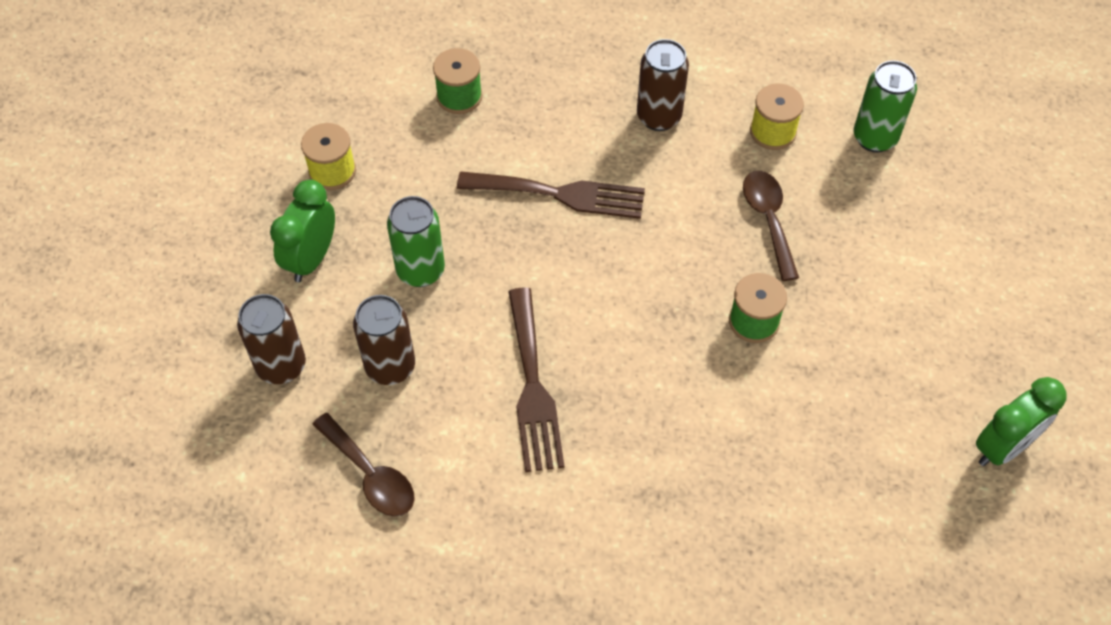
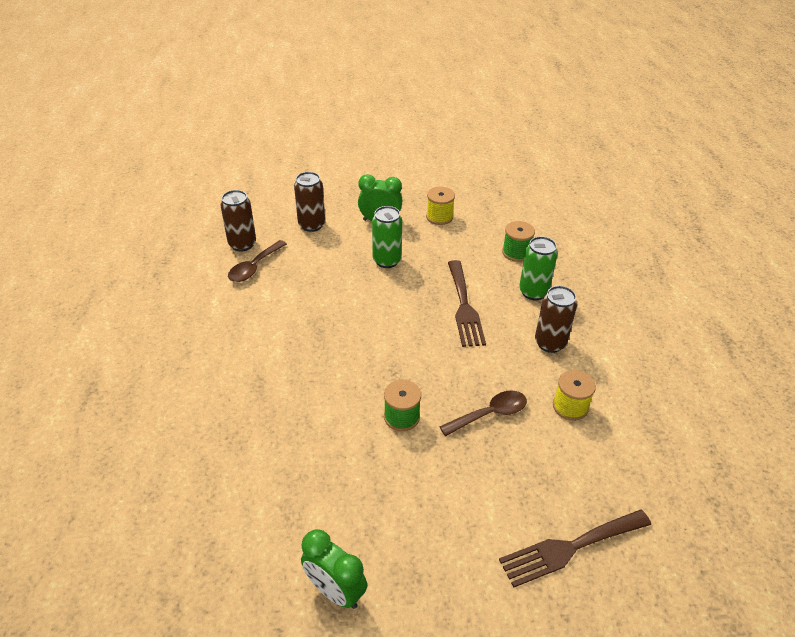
camera: 75 degrees right, 15 degrees down
brown can [353,295,415,385] -> brown can moved to [220,190,256,251]
brown fork [508,288,564,472] -> brown fork moved to [499,509,651,587]
green can [854,60,917,152] -> green can moved to [519,236,558,300]

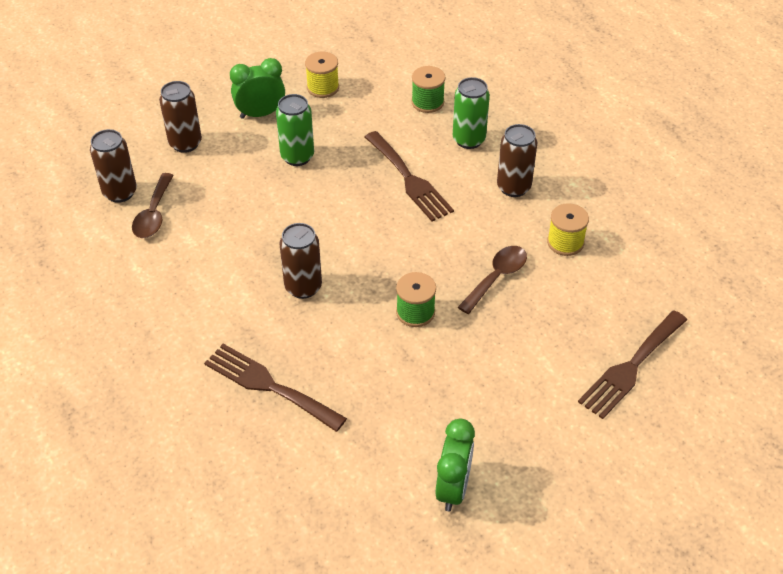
camera: 25 degrees left, 5 degrees up
green clock [301,529,367,609] -> green clock turned 90 degrees counterclockwise [435,418,475,511]
none -> brown fork [204,344,347,432]
none -> brown can [279,223,322,299]

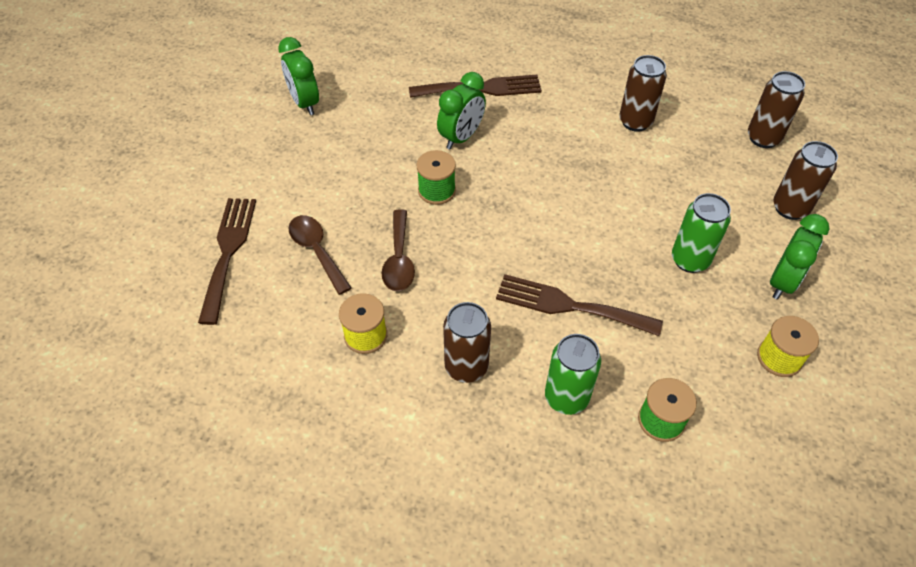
camera: 140 degrees right, 5 degrees up
brown spoon [132,173,174,238] -> brown spoon moved to [289,215,351,295]
brown can [279,223,322,299] -> brown can moved to [619,55,667,132]
none -> green clock [437,72,486,150]

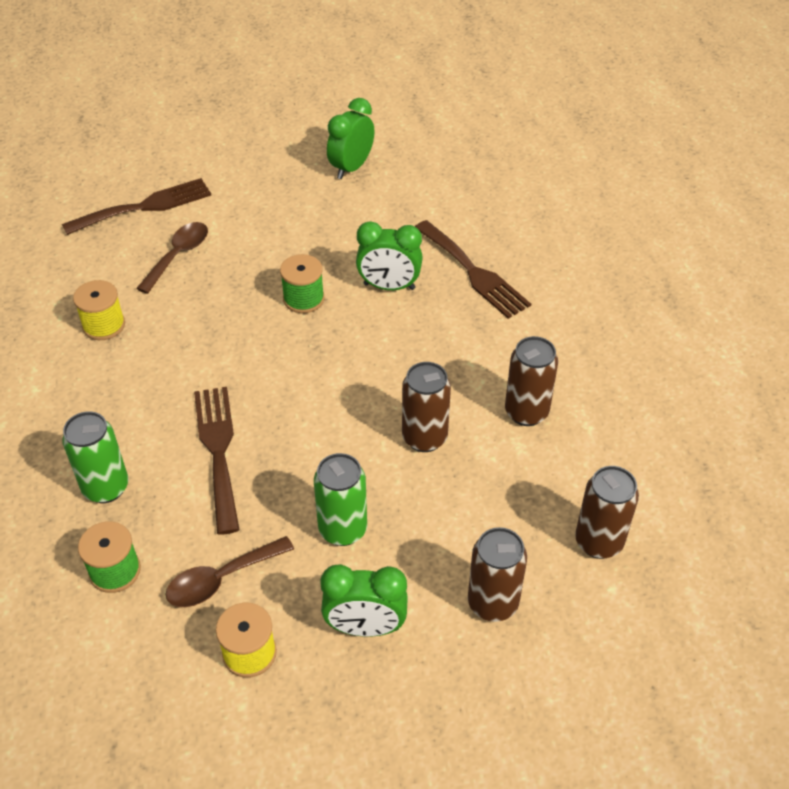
camera: 60 degrees right, 5 degrees down
brown spoon [382,209,415,291] -> brown spoon moved to [165,536,294,607]
brown can [443,302,491,383] -> brown can moved to [402,362,451,452]

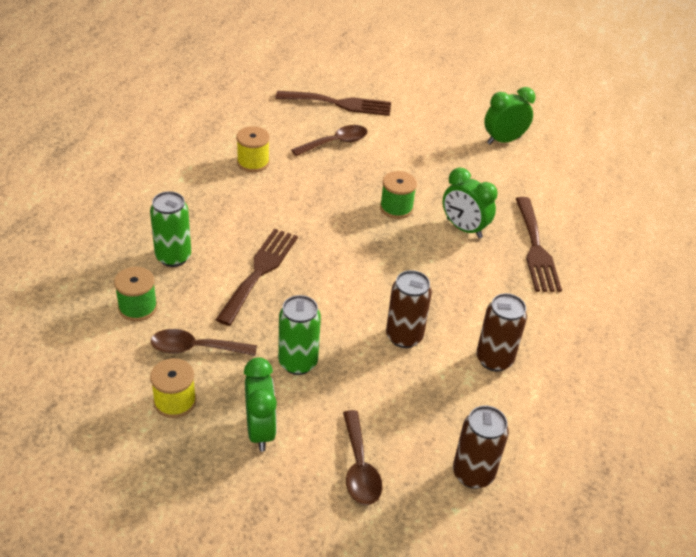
camera: 30 degrees right, 5 degrees down
green clock [320,564,408,637] -> green clock turned 135 degrees counterclockwise [244,357,277,451]
brown can [468,527,527,622] -> brown spoon [343,410,382,505]

